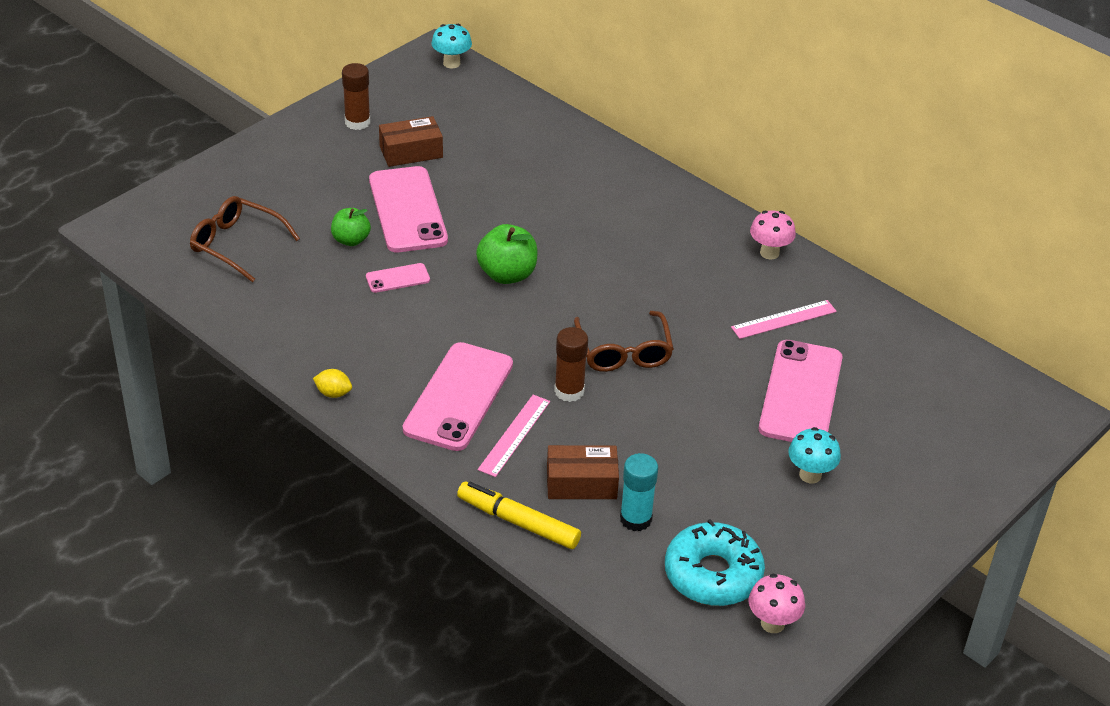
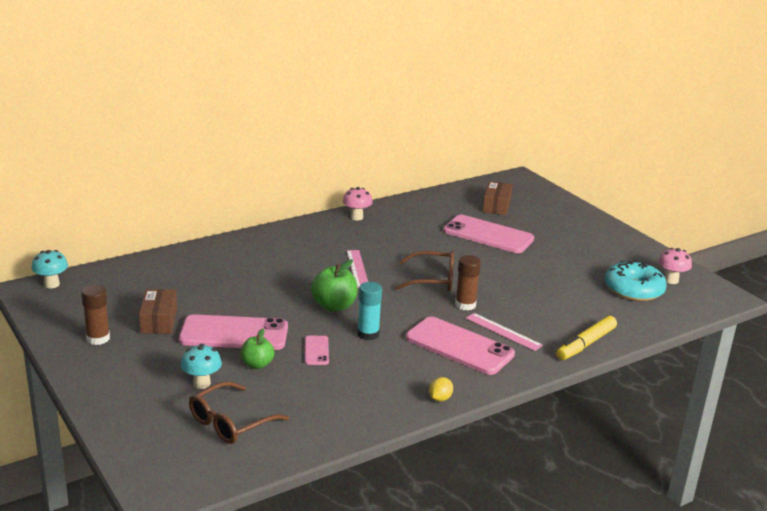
camera: 75 degrees left, 15 degrees down
brown box [547,445,619,499] -> brown box moved to [483,181,513,215]
turquoise glue stick [620,453,658,531] -> turquoise glue stick moved to [357,282,382,340]
pink ruler [731,300,837,339] -> pink ruler moved to [347,250,368,288]
turquoise mushroom [788,427,841,483] -> turquoise mushroom moved to [181,344,222,389]

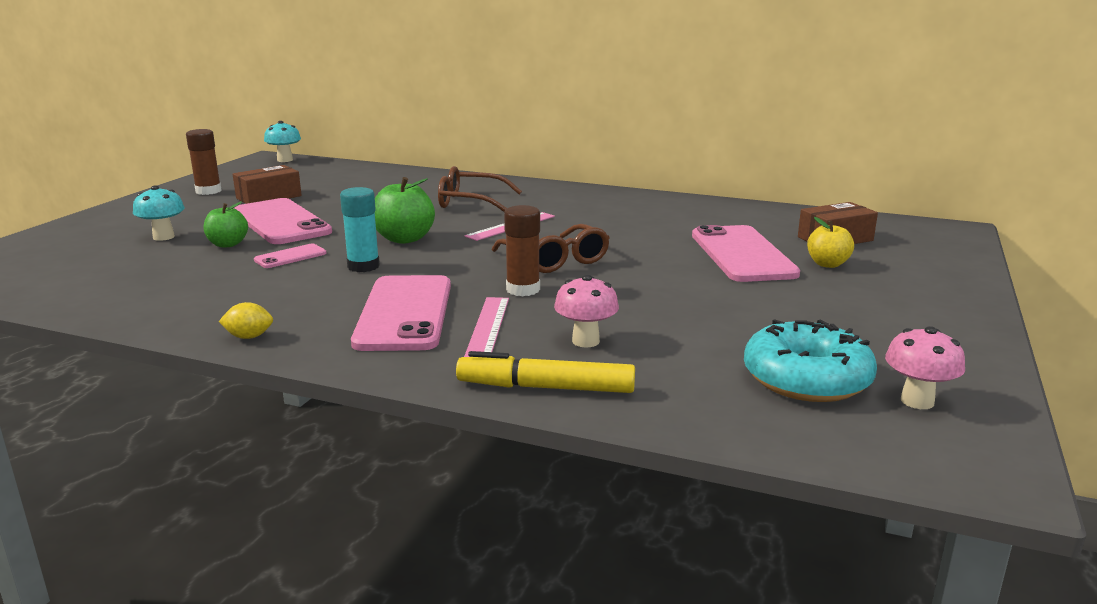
camera: 55 degrees right, 5 degrees down
brown glasses [189,381,289,444] -> brown glasses moved to [438,166,522,212]
pink mushroom [343,187,373,220] -> pink mushroom moved to [554,274,619,348]
none -> yellow apple [807,217,854,268]

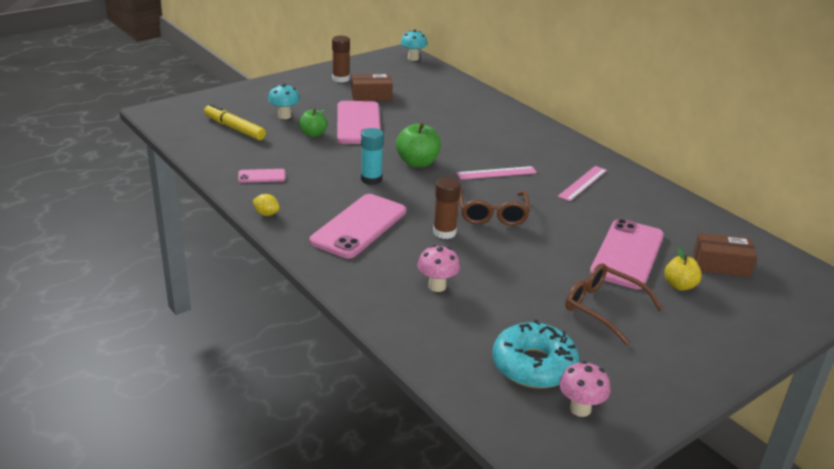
camera: 30 degrees right, 10 degrees up
pink phone [254,244,326,268] -> pink phone moved to [238,169,285,183]
brown glasses [438,166,522,212] -> brown glasses moved to [565,263,663,345]
yellow marker [456,351,635,393] -> yellow marker moved to [204,103,266,140]
pink ruler [464,297,509,357] -> pink ruler moved to [558,166,607,201]

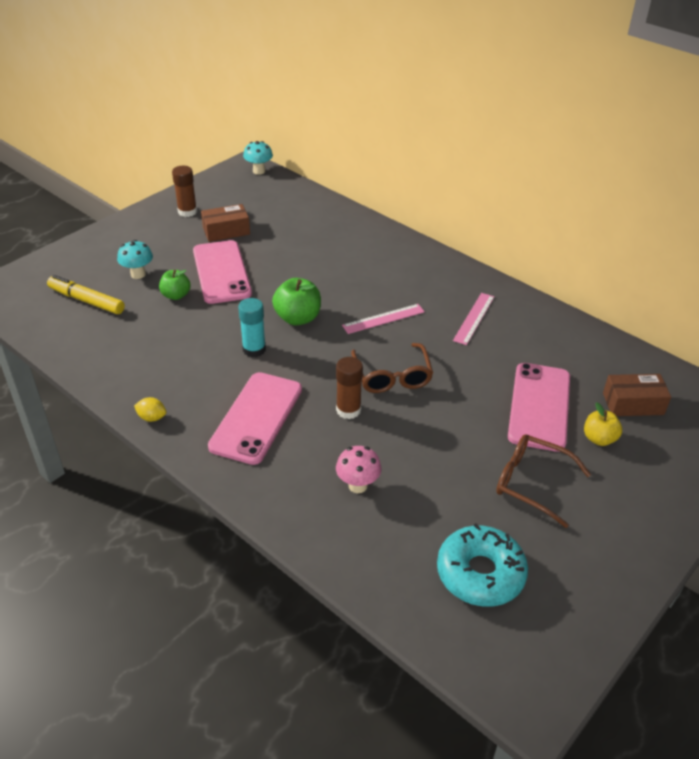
camera: 10 degrees left, 10 degrees up
pink phone [238,169,285,183] -> none
pink mushroom [559,361,611,417] -> none

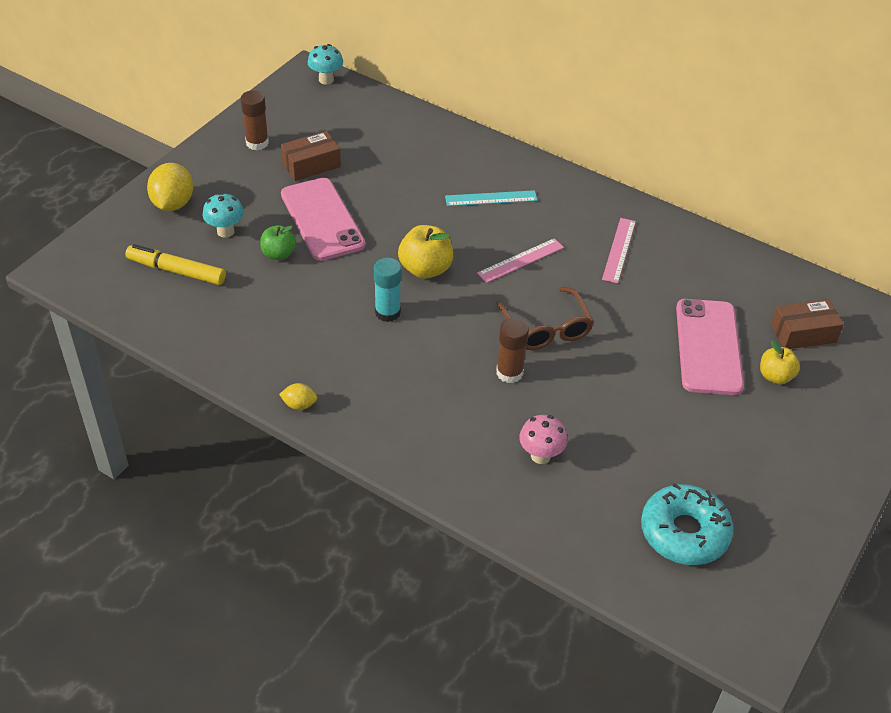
camera: 10 degrees left, 5 degrees up
pink phone [208,372,302,465] -> none
green apple [272,278,321,325] -> yellow apple [398,225,453,279]
brown glasses [496,434,591,528] -> none
none -> yellow lemon [147,163,193,211]
none -> turquoise ruler [445,190,538,206]

